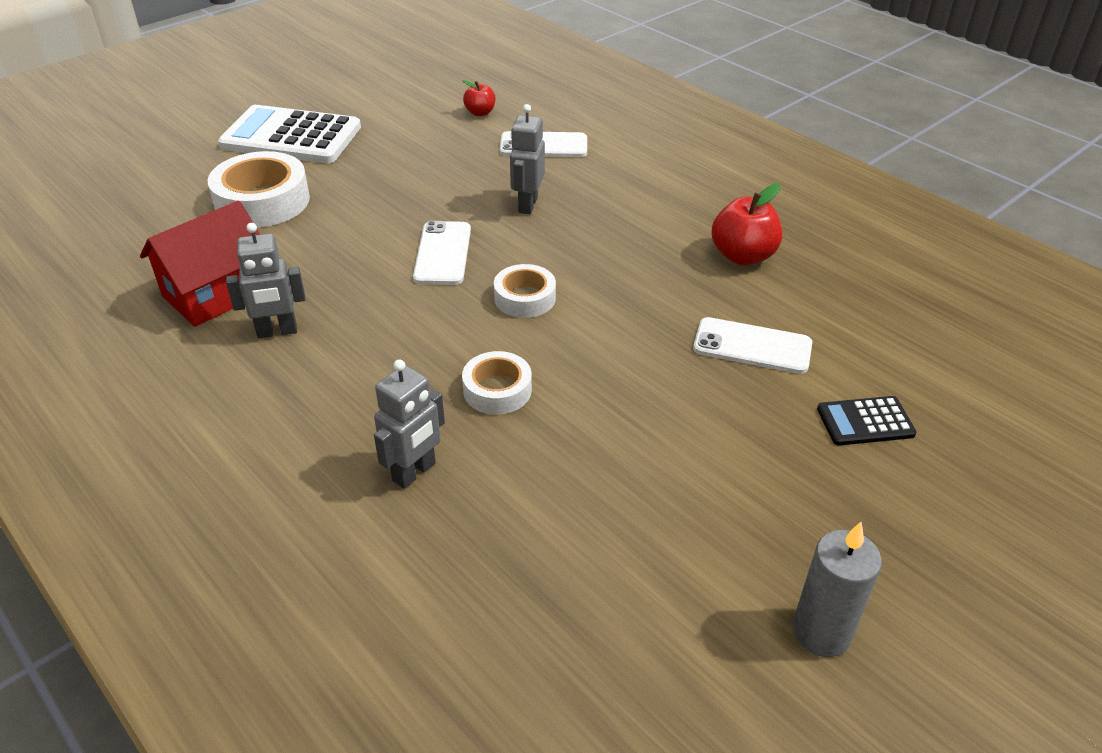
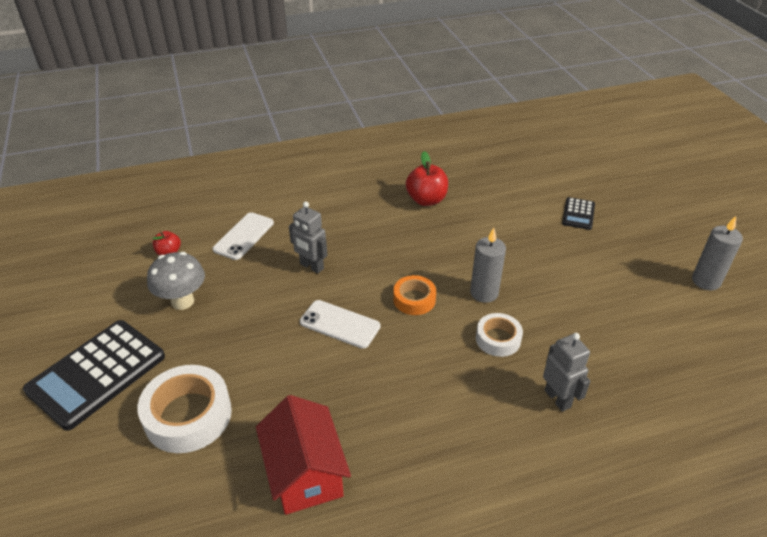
camera: 65 degrees left, 0 degrees up
white calculator [218,105,361,163] -> black calculator [23,320,165,431]
grey robot [226,223,305,338] -> none
white tape [494,264,556,318] -> orange tape [393,275,436,315]
white phone [693,317,812,374] -> none
none -> grey mushroom [147,252,205,310]
none -> grey candle [470,228,506,303]

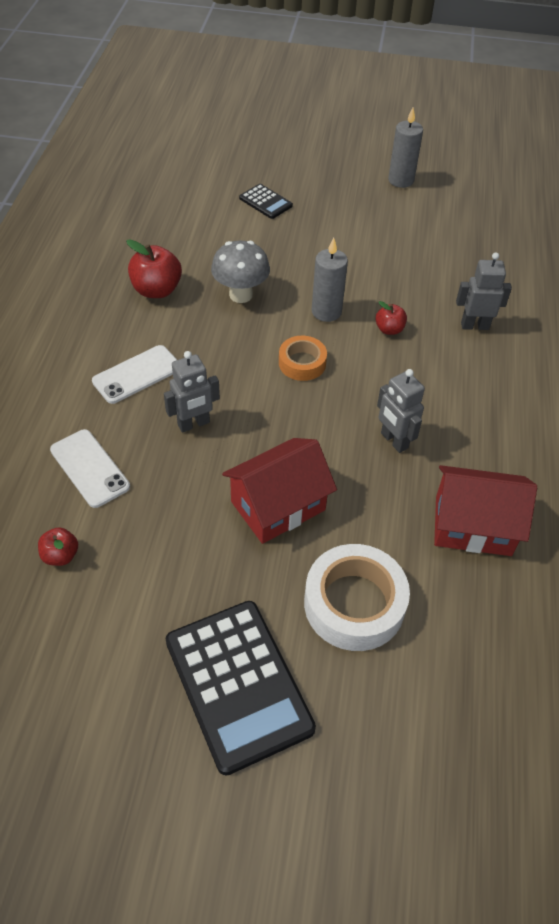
camera: 65 degrees left, 10 degrees up
grey mushroom [147,252,205,310] -> grey mushroom moved to [211,241,270,303]
white phone [300,300,380,349] -> white phone moved to [92,345,177,404]
white tape [476,313,523,357] -> red apple [375,301,407,335]
none -> red house [222,438,337,544]
none -> grey robot [377,369,425,453]

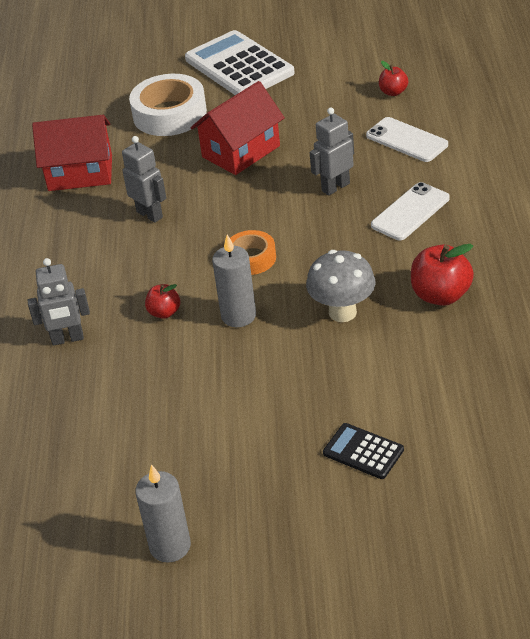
camera: 175 degrees right, 10 degrees down
black calculator [166,601,316,776] -> white calculator [185,30,295,95]

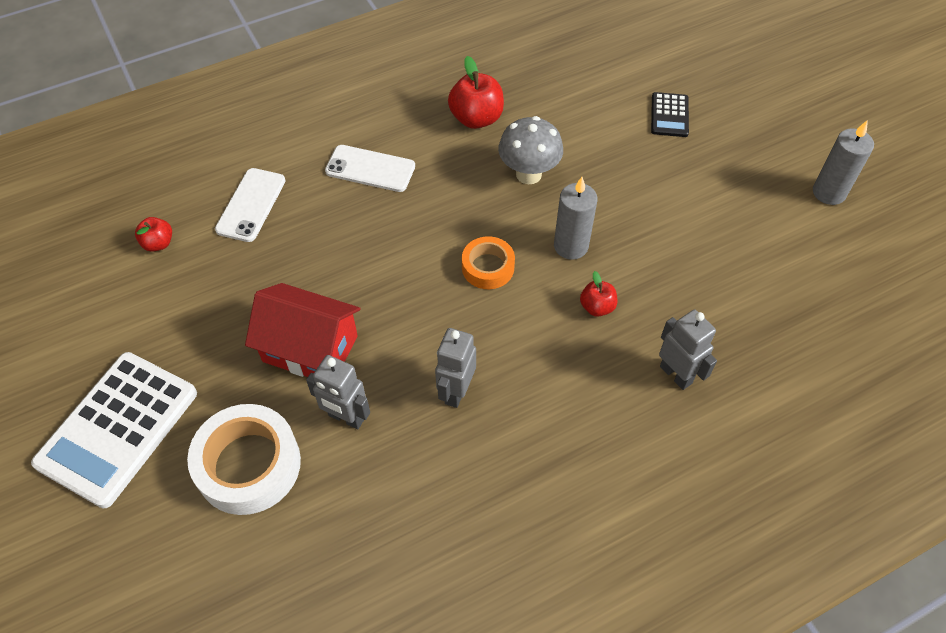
camera: 120 degrees left, 15 degrees up
red house [32,115,112,191] -> none
grey robot [310,107,354,196] -> grey robot moved to [306,355,370,429]

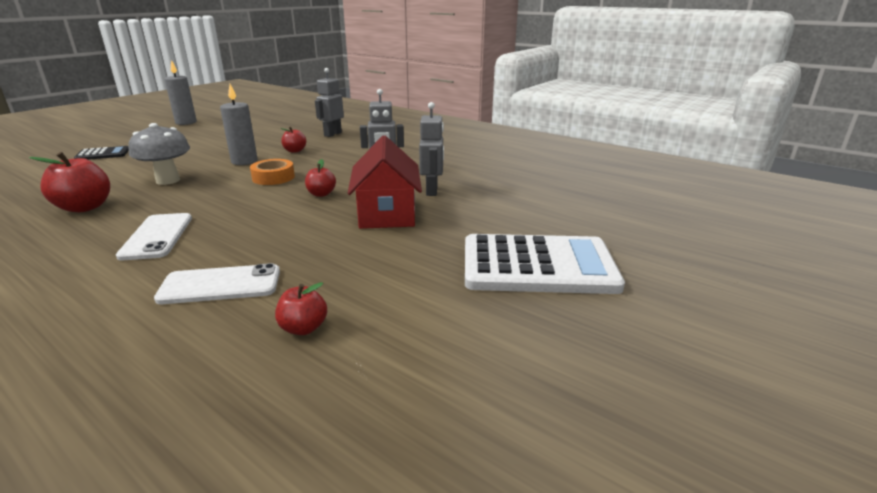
camera: 115 degrees left, 30 degrees down
white tape [187,404,301,515] -> none
none -> red apple [305,159,336,197]

